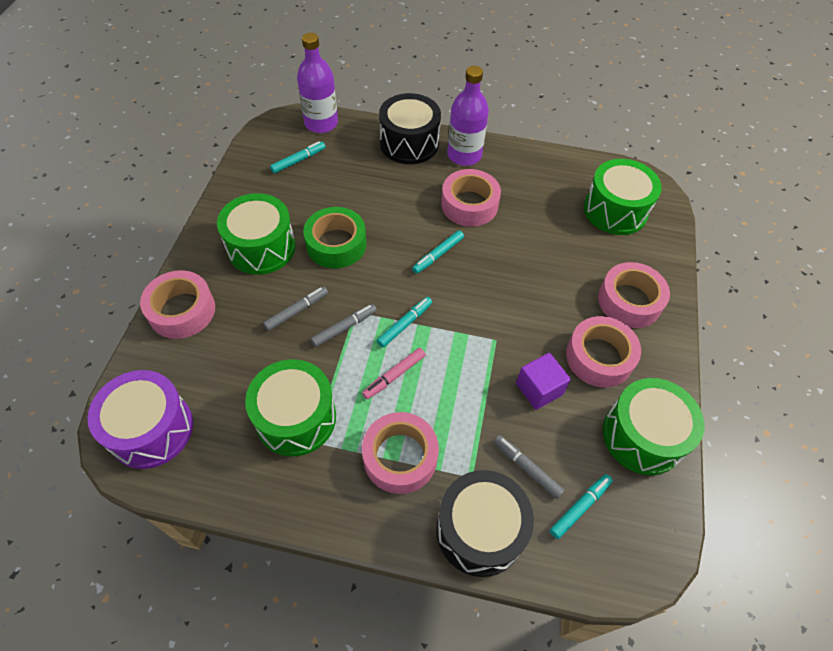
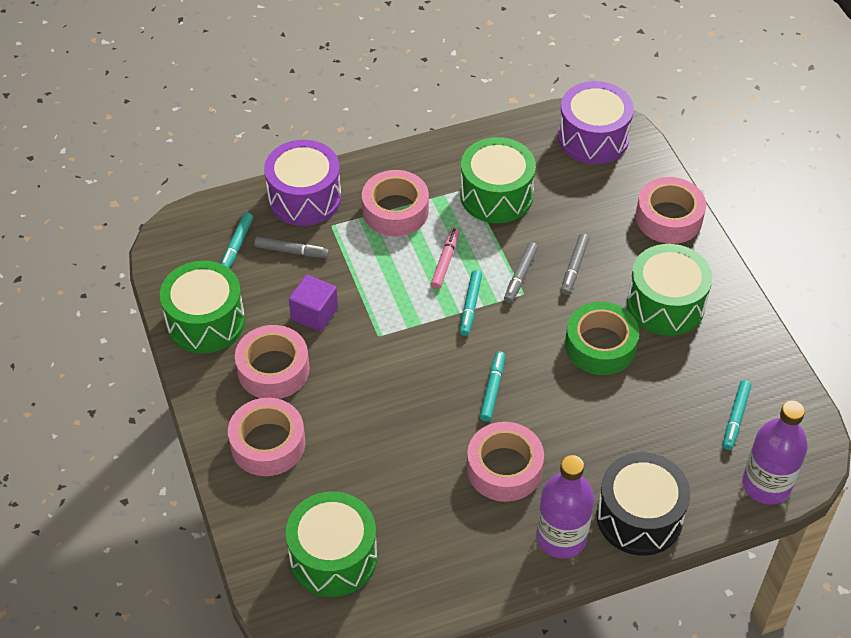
camera: 150 degrees right, 5 degrees down
black drum [436,470,534,577] -> purple drum [264,140,341,226]

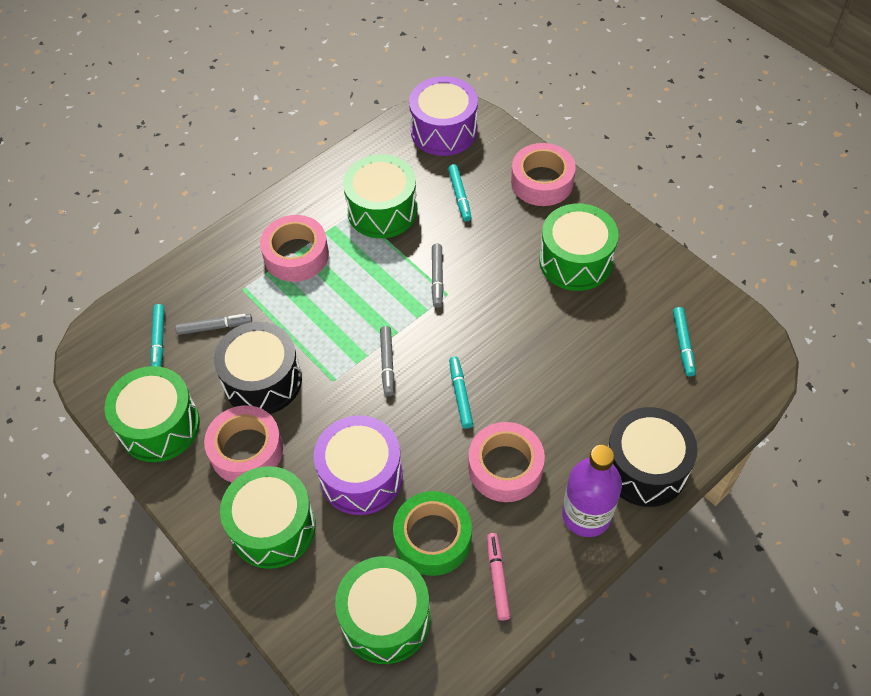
camera: 20 degrees left, 5 degrees up
pink tape [228,398,305,476] -> green drum [220,466,316,569]
purple drum [264,140,341,226] -> purple drum moved to [314,415,403,515]
purple cube [289,275,338,332] -> black drum [214,322,302,414]
pink marker [431,227,460,289] -> pink marker moved to [487,533,511,621]
turquoise marker [460,270,482,336] -> turquoise marker moved to [448,164,472,222]
grey marker [561,233,589,295] -> grey marker moved to [380,326,394,396]
green tape [565,302,639,375] -> green tape moved to [393,491,472,576]
purple bottle [742,401,808,505] -> none

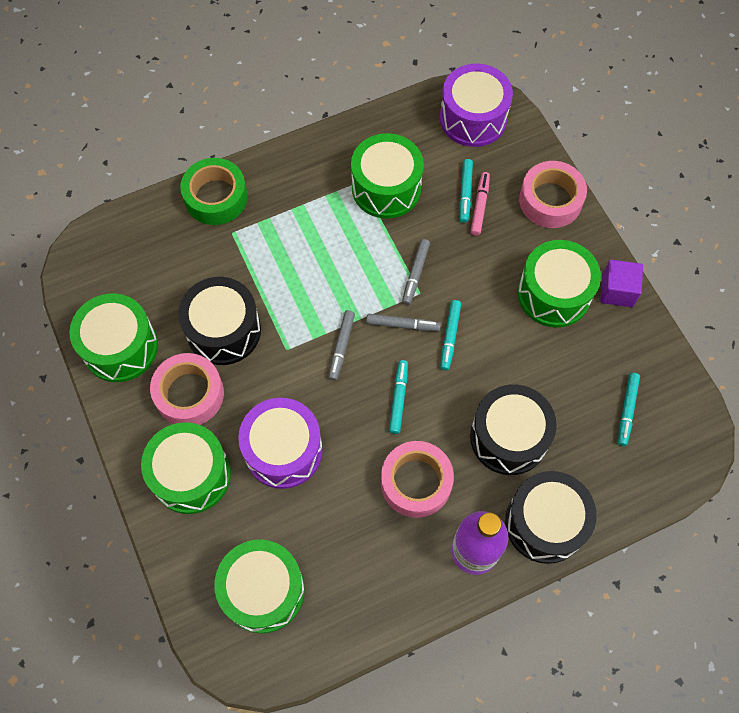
camera: 15 degrees right, 10 degrees up
turquoise marker [150,304,164,367] -> turquoise marker moved to [440,300,461,370]
grey marker [175,314,252,335] -> grey marker moved to [366,314,441,331]
pink tape [260,215,329,282] -> none
green tape [393,491,472,576] -> green tape moved to [180,158,248,225]
pink marker [487,533,511,621] -> pink marker moved to [471,172,490,236]
none -> black drum [470,384,557,475]
none -> purple cube [600,260,643,307]

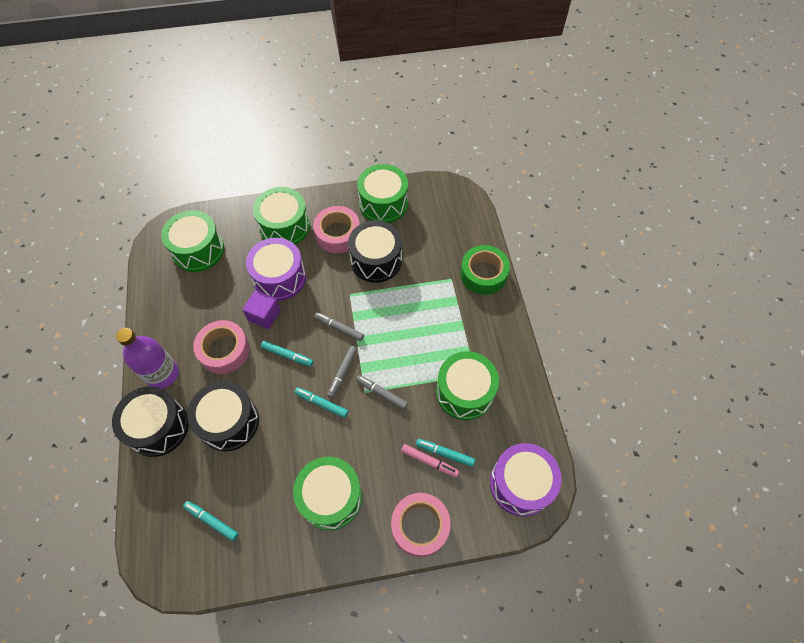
camera: 105 degrees right, 5 degrees down
purple cube [600,260,643,307] -> purple cube moved to [243,290,281,329]

